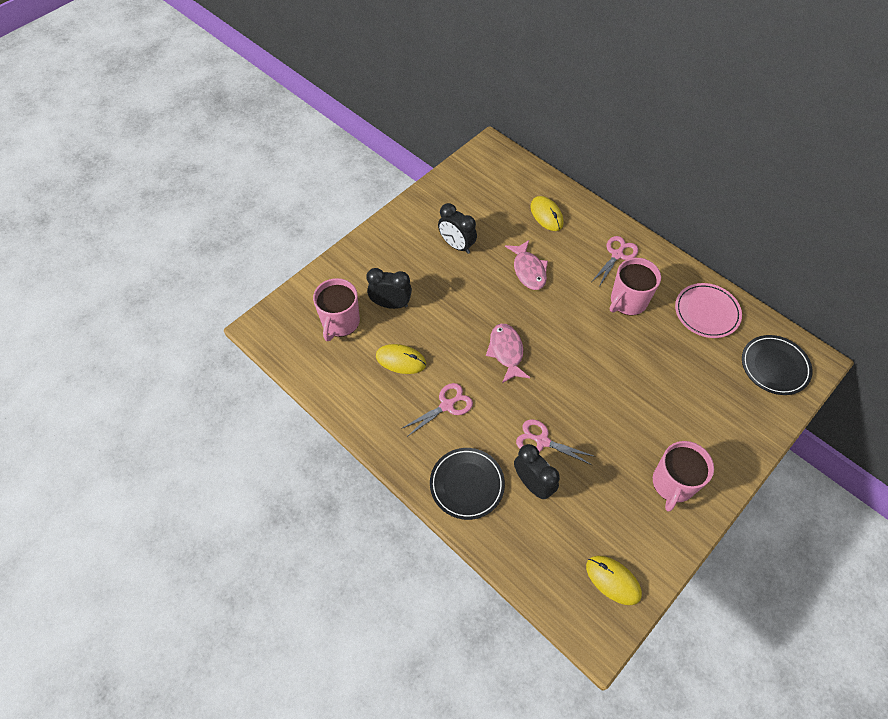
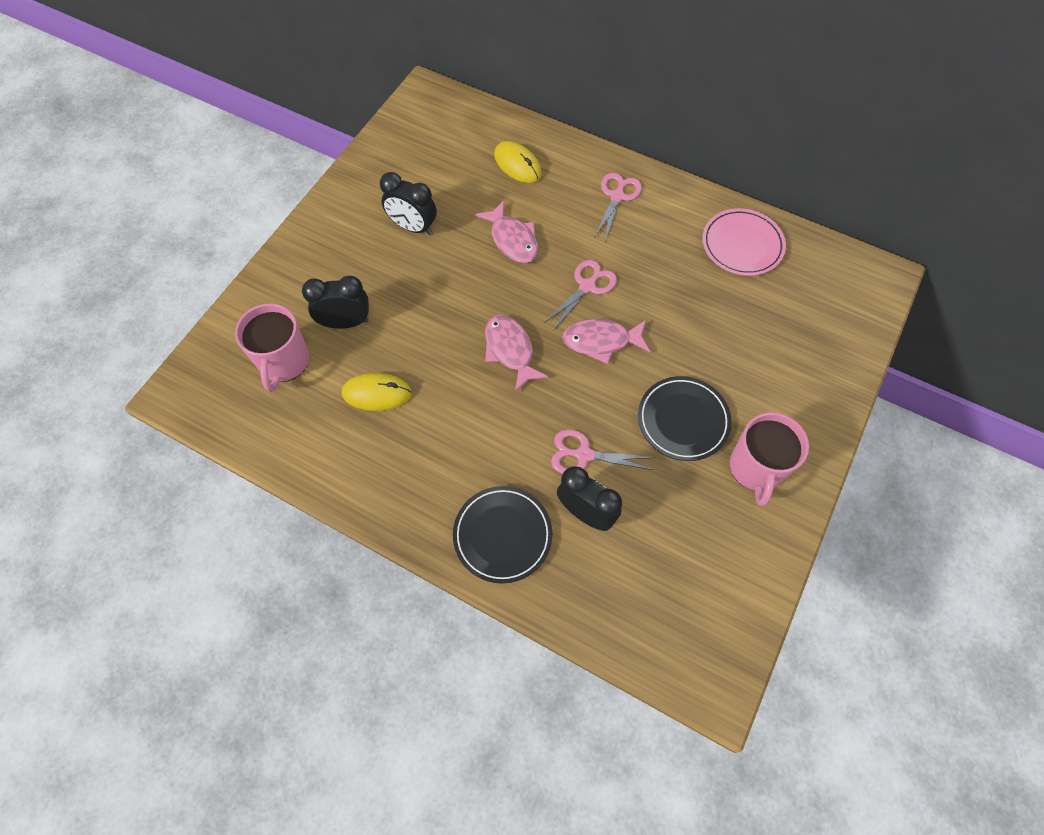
camera: 15 degrees left, 5 degrees up
pink scissors [401,383,473,437] -> pink scissors moved to [543,260,617,331]
yellow mouse [586,556,642,605] -> none
pink mug [610,258,661,316] -> none
black plate [742,335,813,395] -> black plate moved to [638,376,731,461]
none -> pink fish [562,319,650,364]

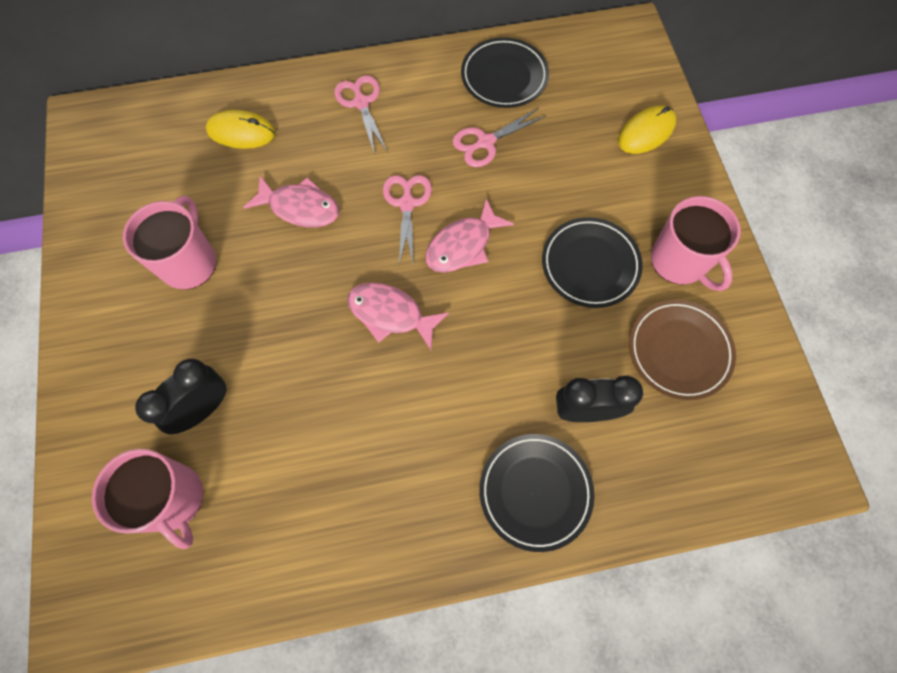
camera: 40 degrees left, 5 degrees up
yellow mouse [342,373,412,411] -> yellow mouse moved to [618,106,677,154]
black clock [380,172,437,235] -> pink mug [123,196,216,290]
pink scissors [551,429,655,474] -> pink scissors moved to [452,108,546,167]
pink plate [702,208,786,276] -> black plate [461,37,549,108]
none -> brown plate [629,300,736,400]

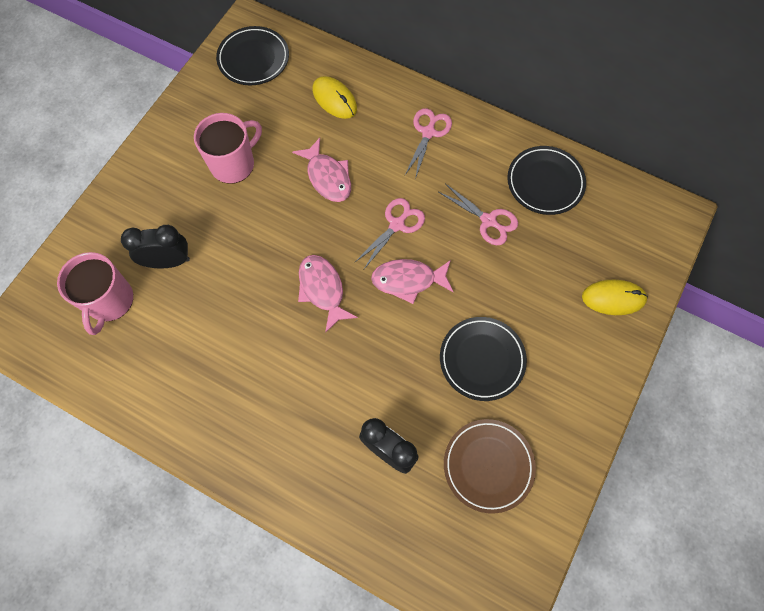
camera: 40 degrees right, 0 degrees up
pink scissors [452,108,546,167] -> pink scissors turned 150 degrees counterclockwise [439,184,518,245]
black plate [479,434,595,552] -> black plate moved to [216,26,289,85]
pink mug [651,196,741,291] -> none

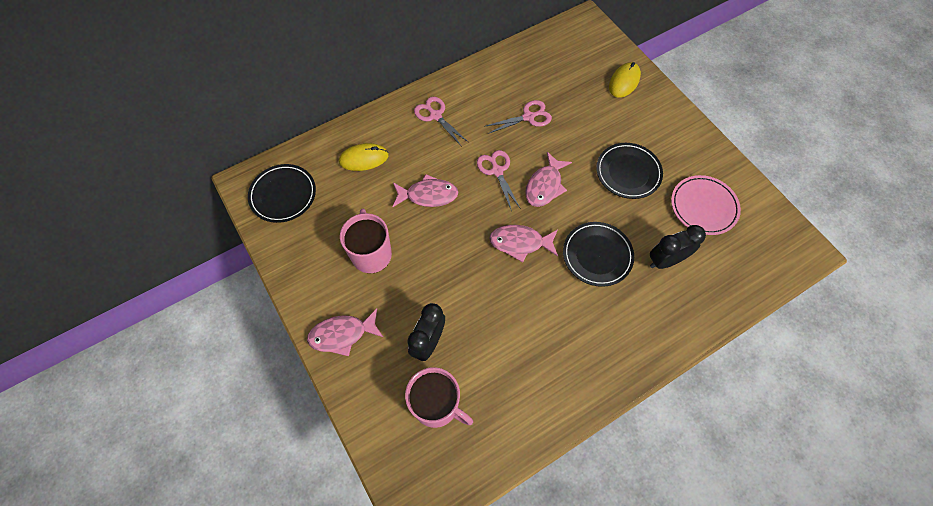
camera: 60 degrees left, 5 degrees down
brown plate [444,419,536,514] -> pink plate [671,175,741,235]
black plate [507,146,586,215] -> black plate moved to [563,222,634,287]
none -> pink fish [307,309,383,356]

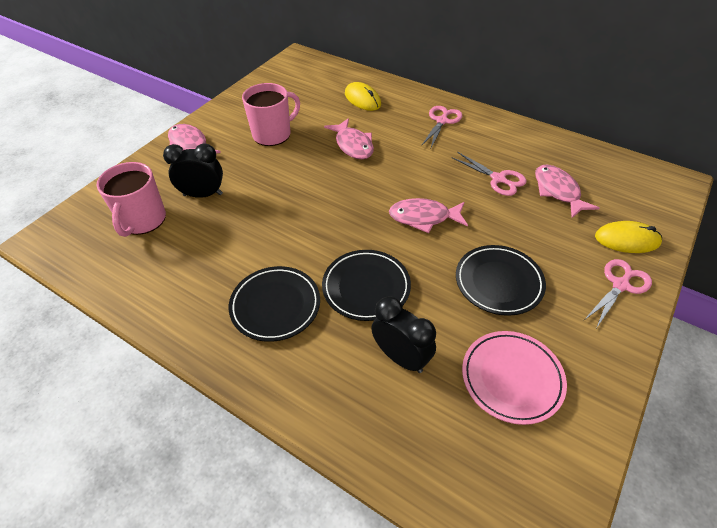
camera: 65 degrees right, 15 degrees down
black plate [248,164,316,223] -> black plate moved to [229,266,320,342]
pink scissors [477,150,521,212] -> pink scissors moved to [584,259,652,328]
pink fish [489,225,558,262] -> pink fish moved to [535,165,599,218]

